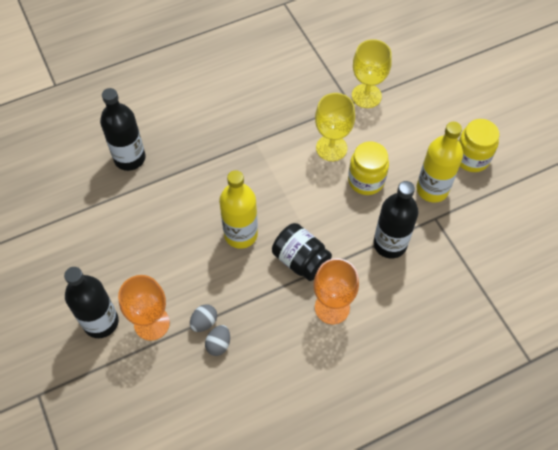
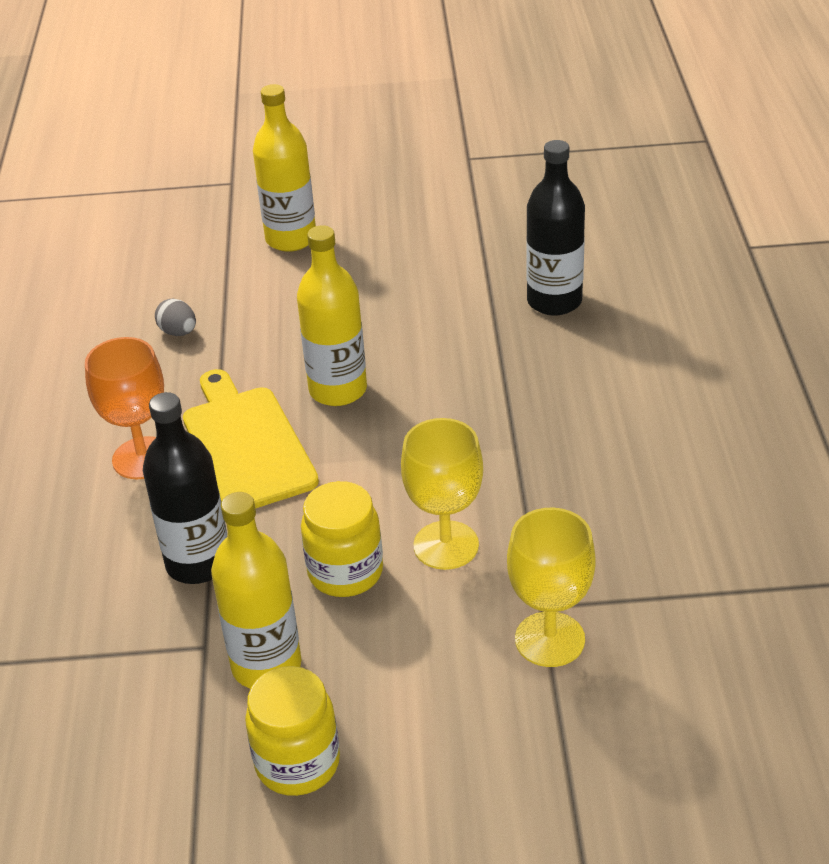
camera: 115 degrees right, 20 degrees down
black bottle [64,267,119,338] -> yellow bottle [253,84,316,252]
orange goblet [118,275,170,341] -> none
grey egg [190,304,217,332] -> none
black jar [272,223,332,281] -> yellow cutting board [183,369,319,509]

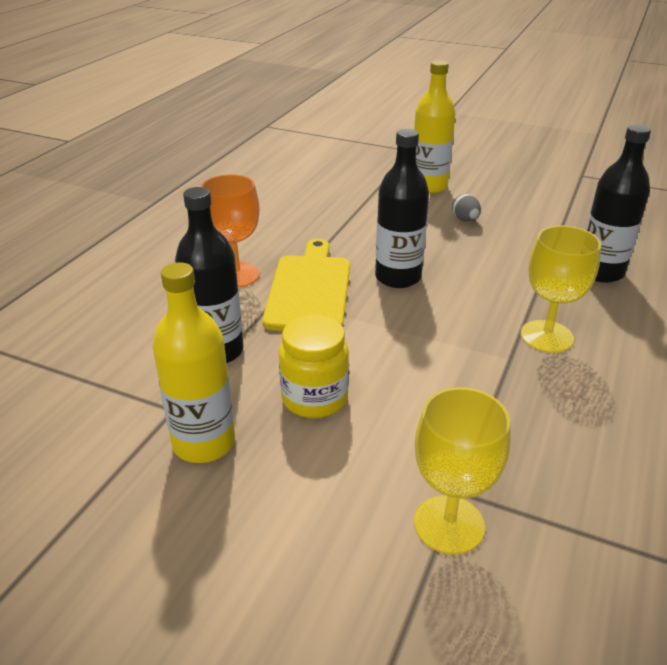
camera: 25 degrees right, 5 degrees down
grey egg [155,299,196,336] -> grey egg moved to [452,194,481,222]
yellow jar [245,666,340,796] -> none
yellow bottle [297,225,367,406] -> black bottle [375,129,429,288]
yellow goblet [401,418,483,570] -> yellow goblet moved to [521,226,601,353]

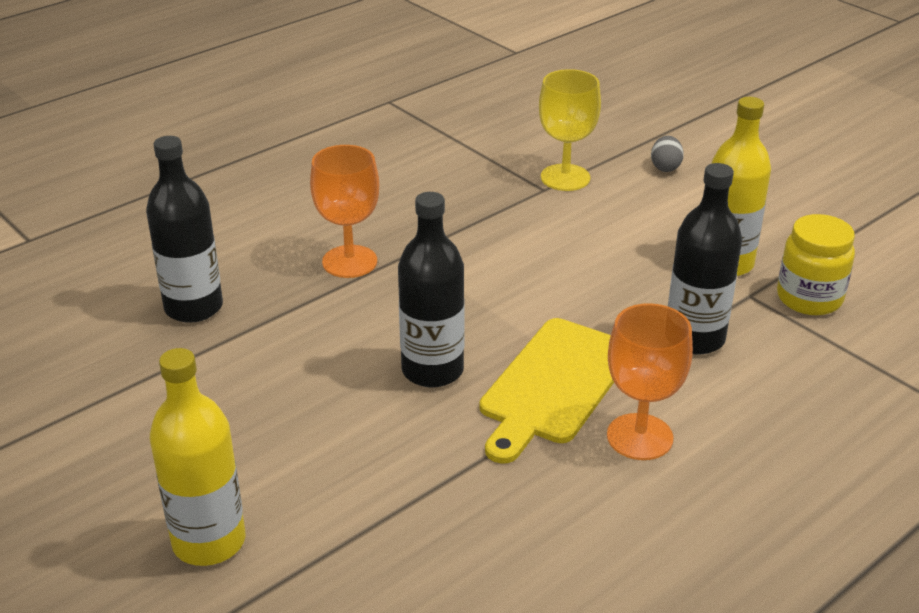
camera: 155 degrees left, 0 degrees up
yellow jar [279,315,349,418] -> yellow jar moved to [777,214,855,315]
grey egg [452,194,481,222] -> grey egg moved to [651,136,684,172]
yellow goblet [521,226,601,353] -> orange goblet [310,145,379,278]

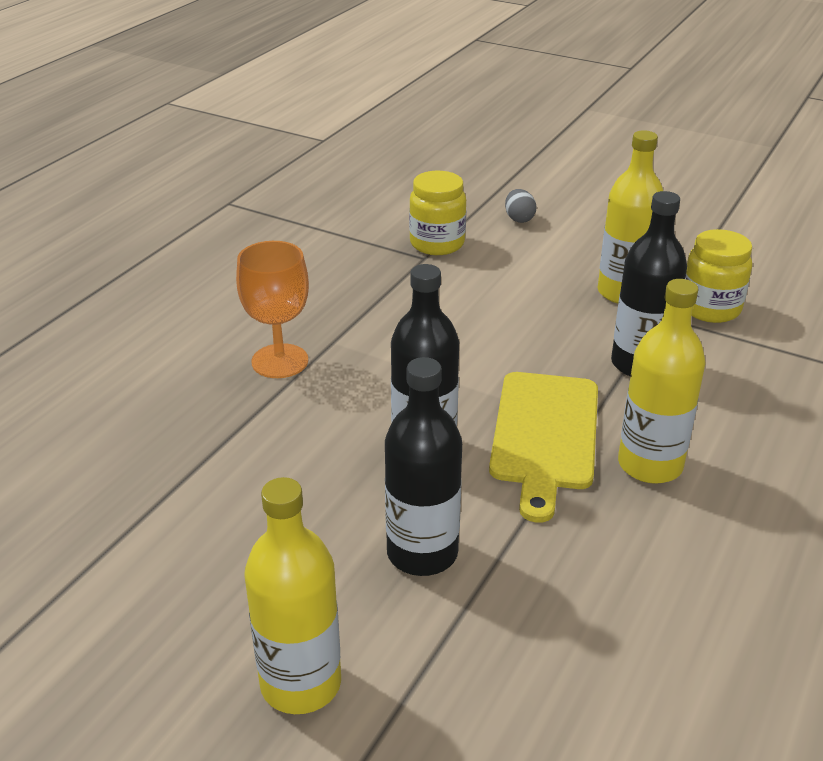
camera: 20 degrees left, 0 degrees up
black bottle [146,136,223,323] -> black bottle moved to [385,357,462,576]
yellow goblet [539,69,601,191] -> yellow jar [409,171,466,255]
orange goblet [607,303,693,460] -> yellow bottle [618,279,706,484]

